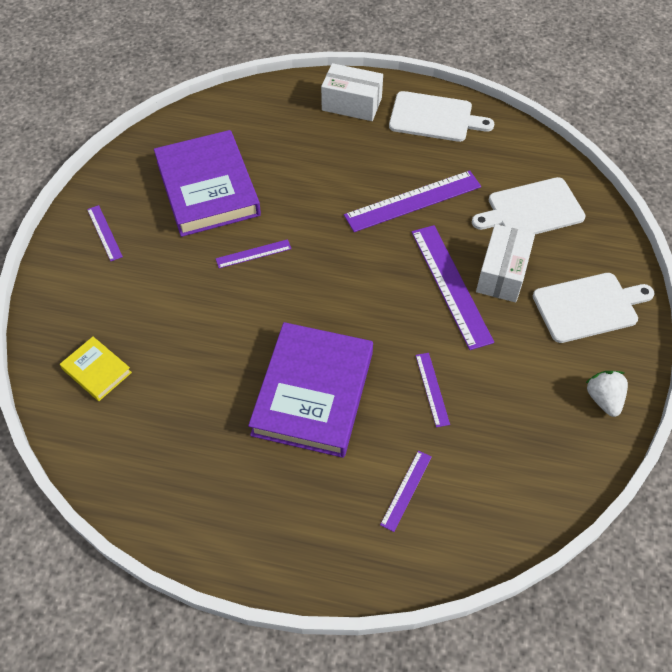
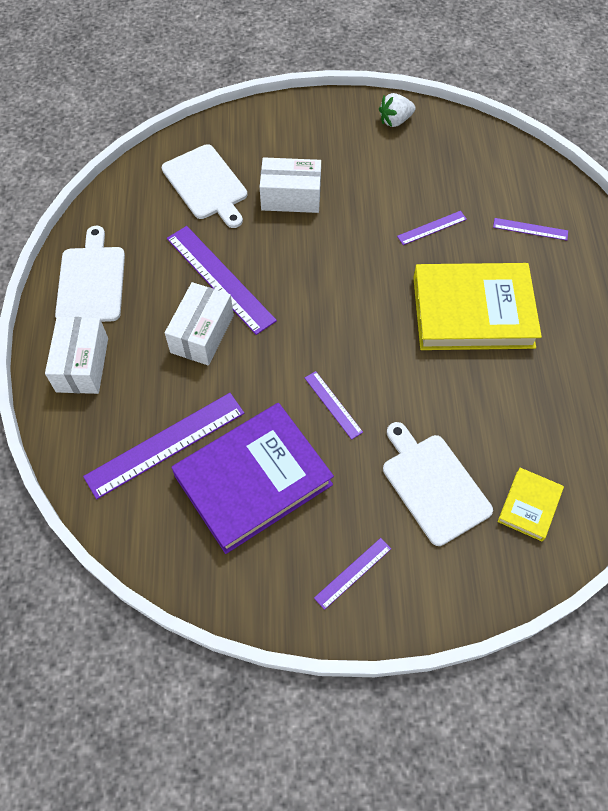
camera: 105 degrees left, 5 degrees up
purple book [248,322,373,458] -> yellow book [413,263,542,350]
purple ruler [412,225,494,350] -> purple ruler moved to [83,393,245,499]
white cutting board [533,273,654,343] -> white cutting board moved to [383,422,493,546]
none -> white box [165,282,234,365]

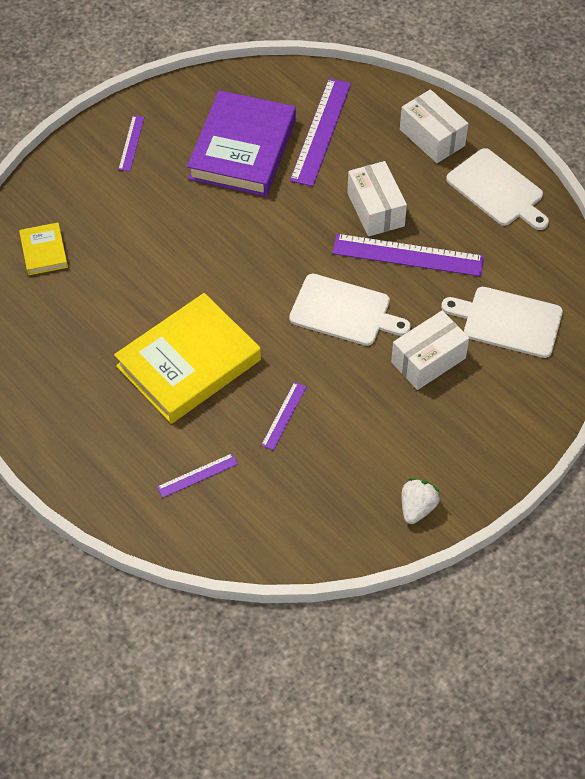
camera: 140 degrees right, 5 degrees down
purple ruler [305,371,363,440] -> none
white cutting board [383,422,493,546] -> white cutting board moved to [289,274,411,346]

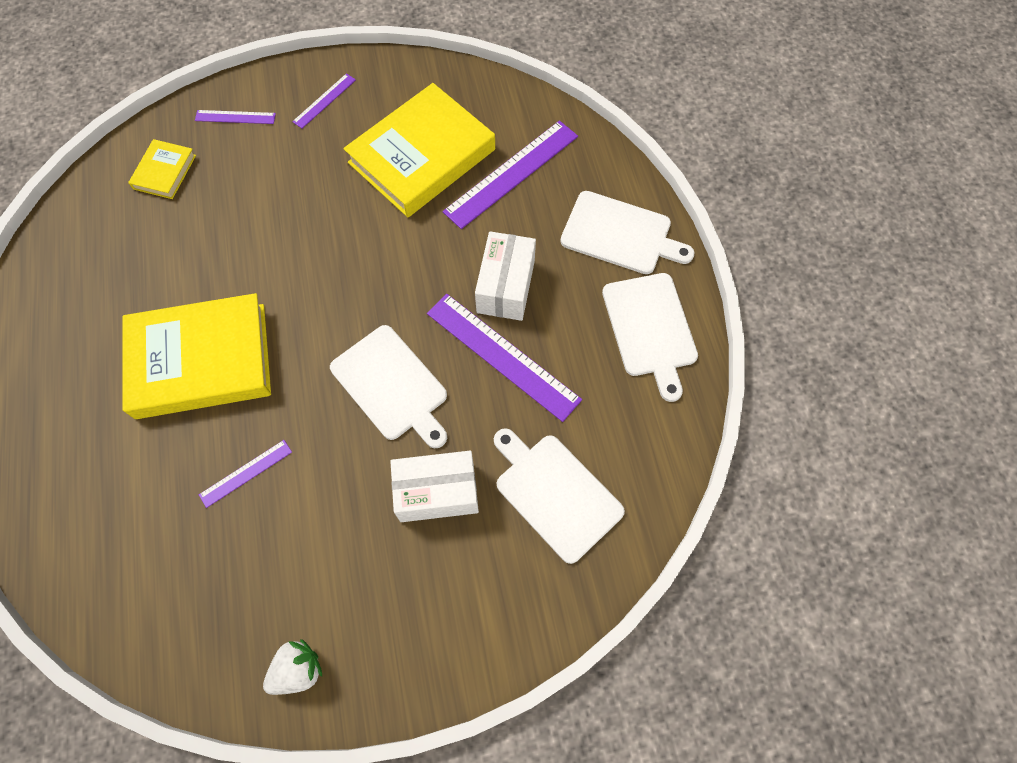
camera: 30 degrees right, 10 degrees up
purple ruler [157,453,238,498] -> purple ruler moved to [195,110,276,124]
purple book [187,90,296,197] -> yellow book [344,83,495,217]
white box [400,89,468,163] -> white cutting board [560,191,695,274]

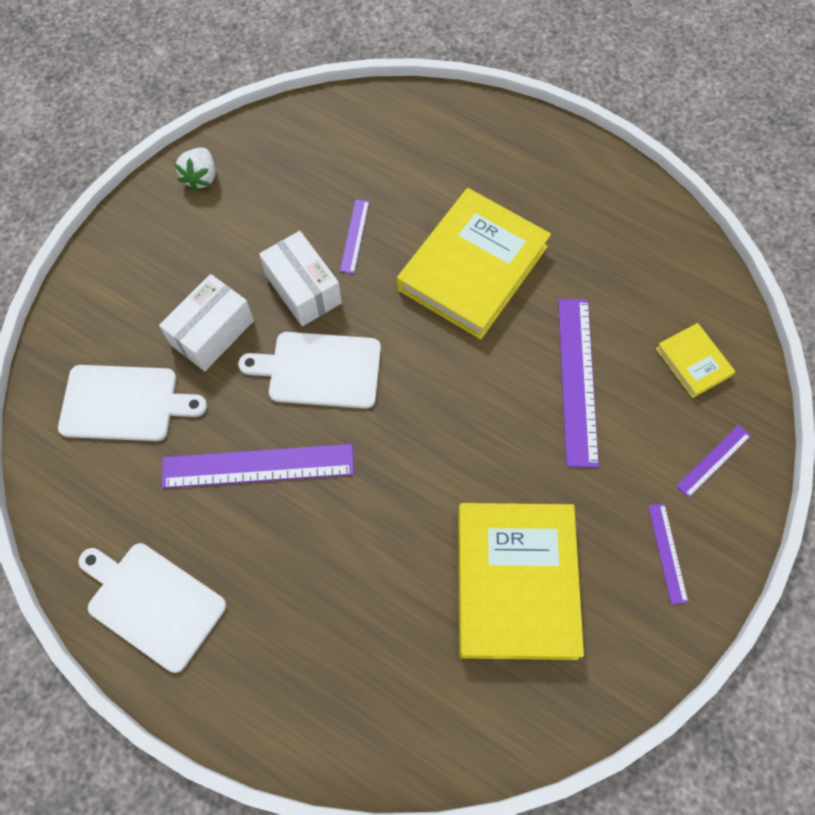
camera: 135 degrees right, 0 degrees up
purple ruler [443,121,578,229] -> purple ruler moved to [558,299,599,468]
white box [475,231,536,321] -> white box moved to [259,231,342,326]
white cutting board [560,191,695,274] -> none

